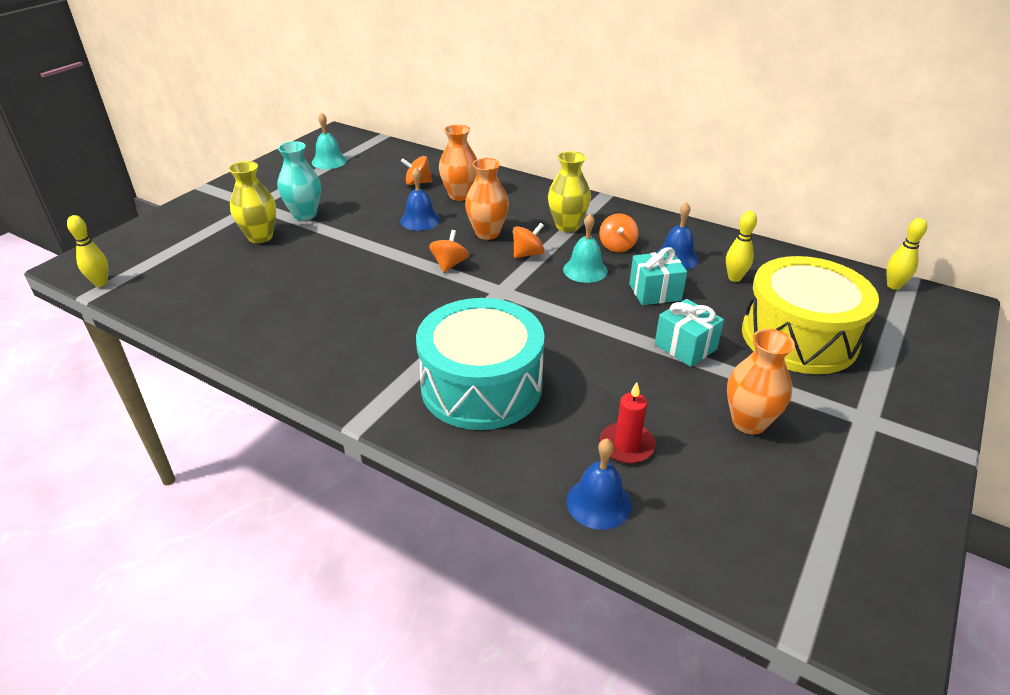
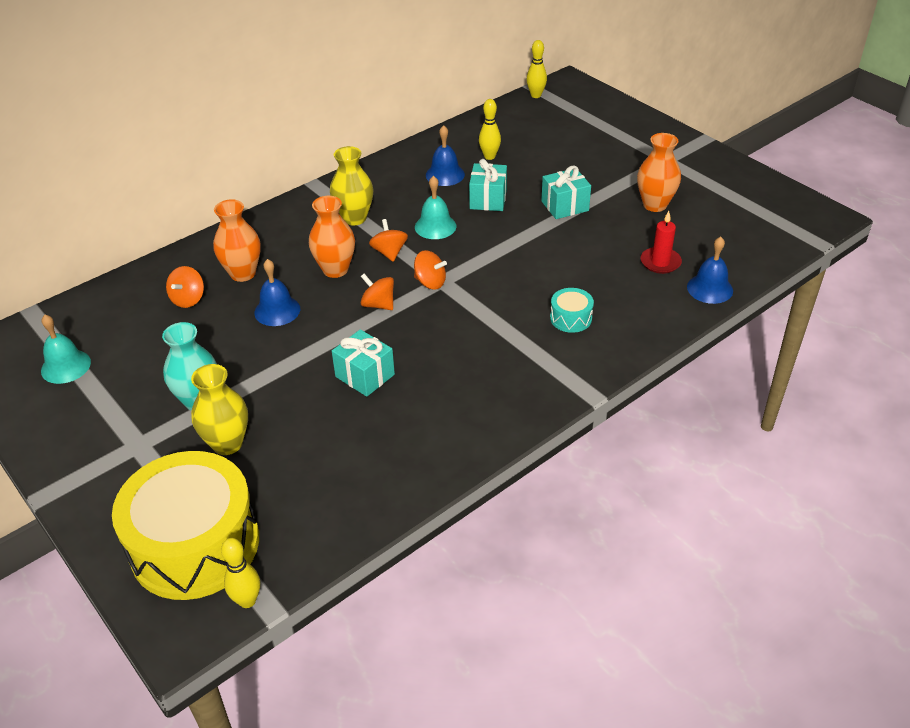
camera: 70 degrees left, 5 degrees up
turquoise drum [416,298,544,430] -> turquoise drum [550,288,594,333], size x0.40
orange spinning top [599,213,639,252] -> orange spinning top moved to [414,250,447,290]
yellow drum [742,256,879,374] -> yellow drum moved to [112,451,259,600]
none -> turquoise gift [332,329,395,397]

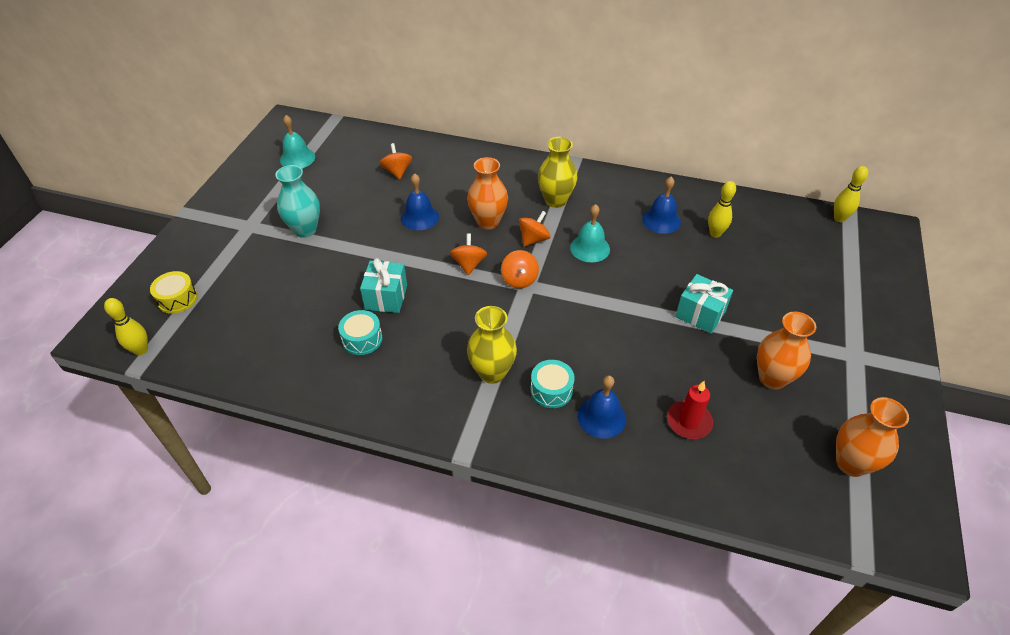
camera: 55 degrees right, 5 degrees up
yellow drum [112,451,259,600] -> yellow drum [150,271,198,314], size x0.40
orange spinning top [166,266,204,308] -> orange spinning top turned 90 degrees clockwise [380,143,412,179]
yellow vase [191,364,248,455] -> yellow vase moved to [467,306,517,384]
orange vase [213,199,261,282] -> orange vase moved to [836,397,909,477]
turquoise gift [469,159,507,211] -> none
blue bell [687,237,733,304] -> blue bell moved to [577,376,626,439]
none -> turquoise drum [338,310,383,355]

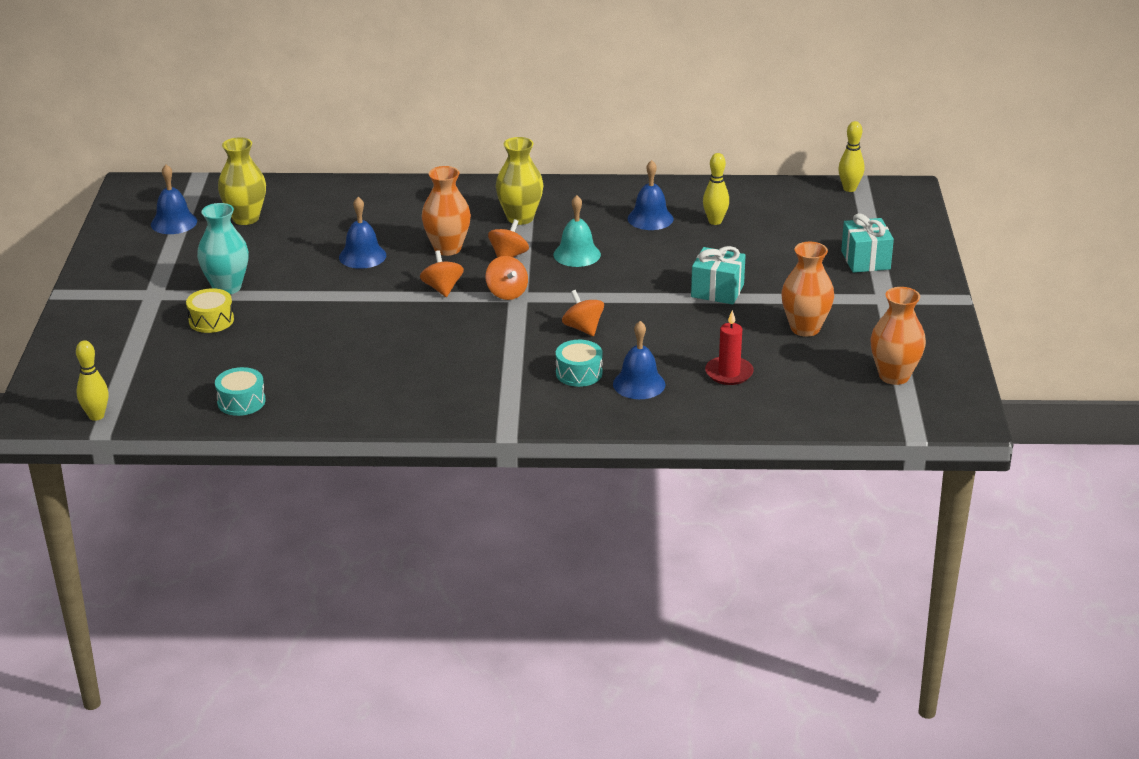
camera: 15 degrees left, 15 degrees down
yellow drum [150,271,198,314] -> yellow drum moved to [186,288,234,333]
turquoise bell [280,115,315,168] -> blue bell [151,165,197,234]
turquoise drum [338,310,383,355] -> turquoise drum moved to [215,367,266,416]
turquoise gift [360,258,407,313] -> turquoise gift moved to [841,213,894,273]
orange spinning top [380,143,412,179] -> orange spinning top moved to [562,290,604,336]
yellow vase [467,306,517,384] -> yellow vase moved to [218,137,266,225]

